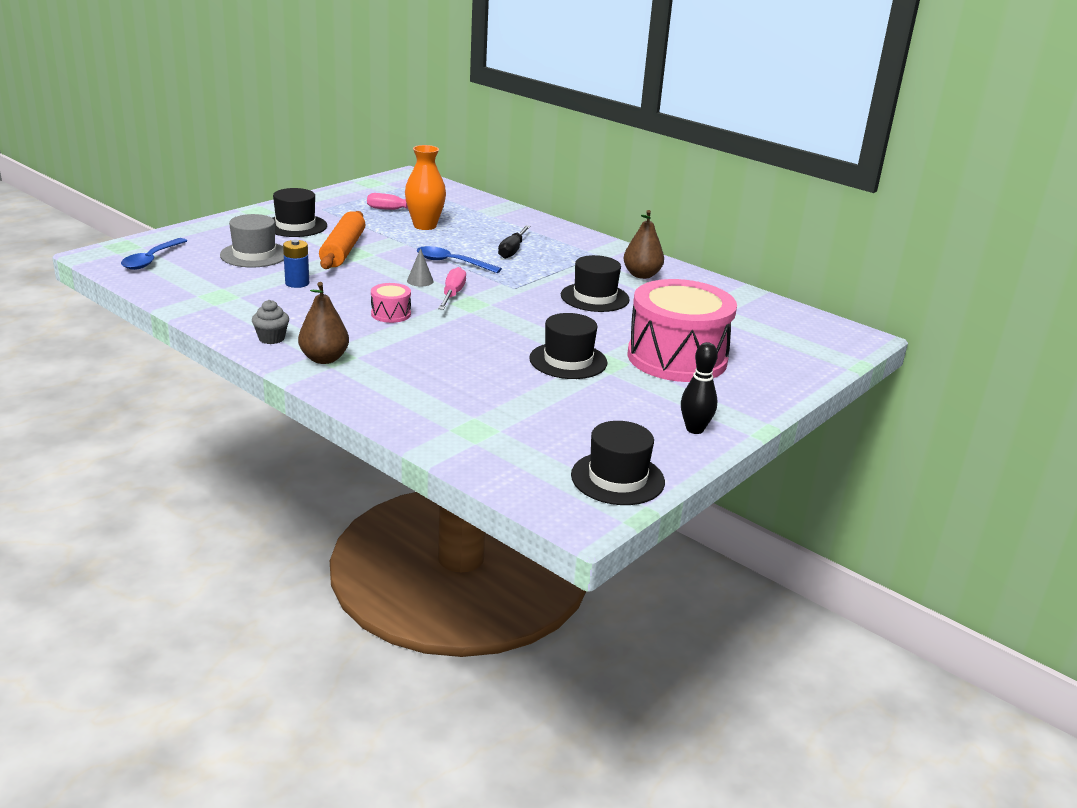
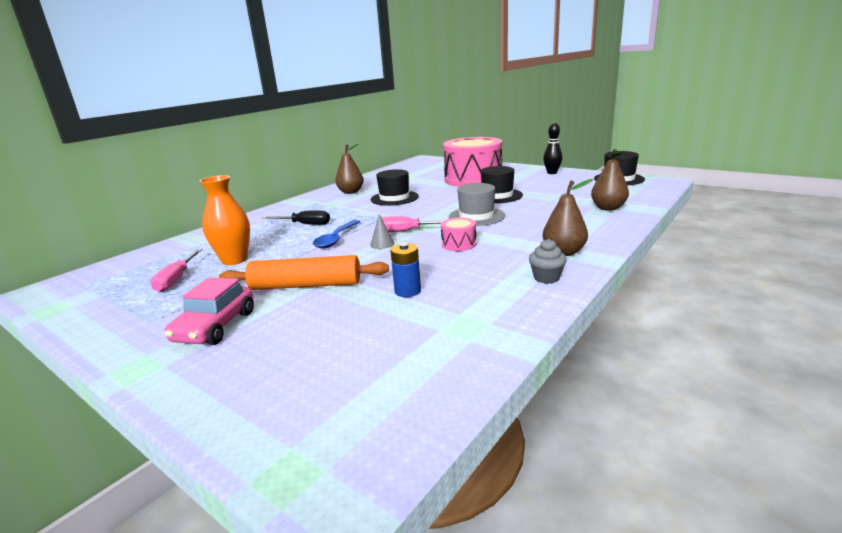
camera: 90 degrees left, 5 degrees down
blue spoon [121,238,187,270] -> none
grey hat [220,214,284,267] -> grey hat moved to [449,183,505,226]
black hat [273,188,327,237] -> pink car [165,278,254,345]
none -> brown pear [591,149,629,210]

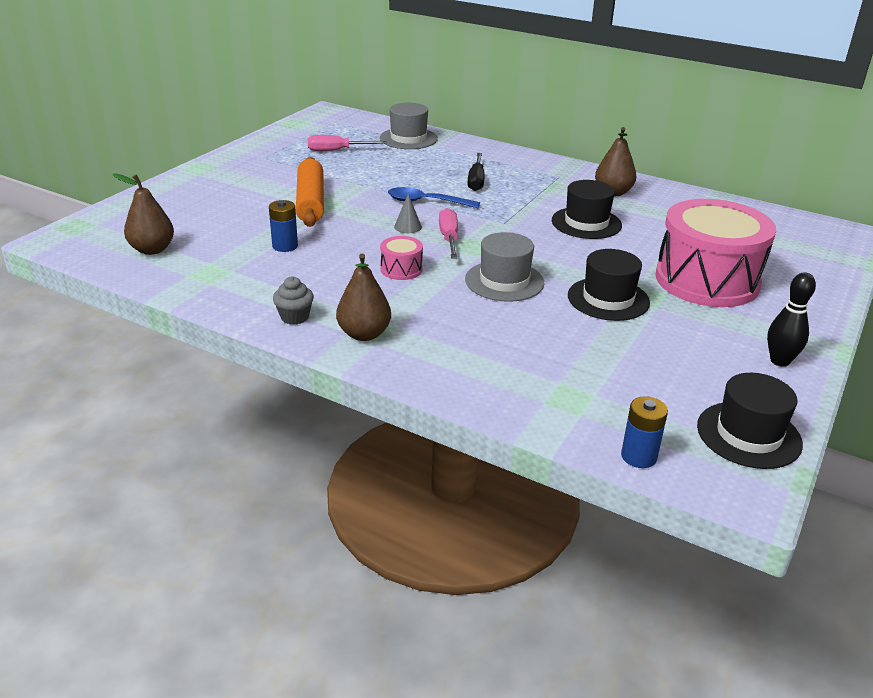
camera: 80 degrees right, 10 degrees up
pink car [165,278,254,345] -> none
orange vase [200,175,250,265] -> none
brown pear [591,149,629,210] -> brown pear moved to [113,173,174,255]
none -> grey hat [380,103,438,149]
none -> blue battery [621,396,668,468]

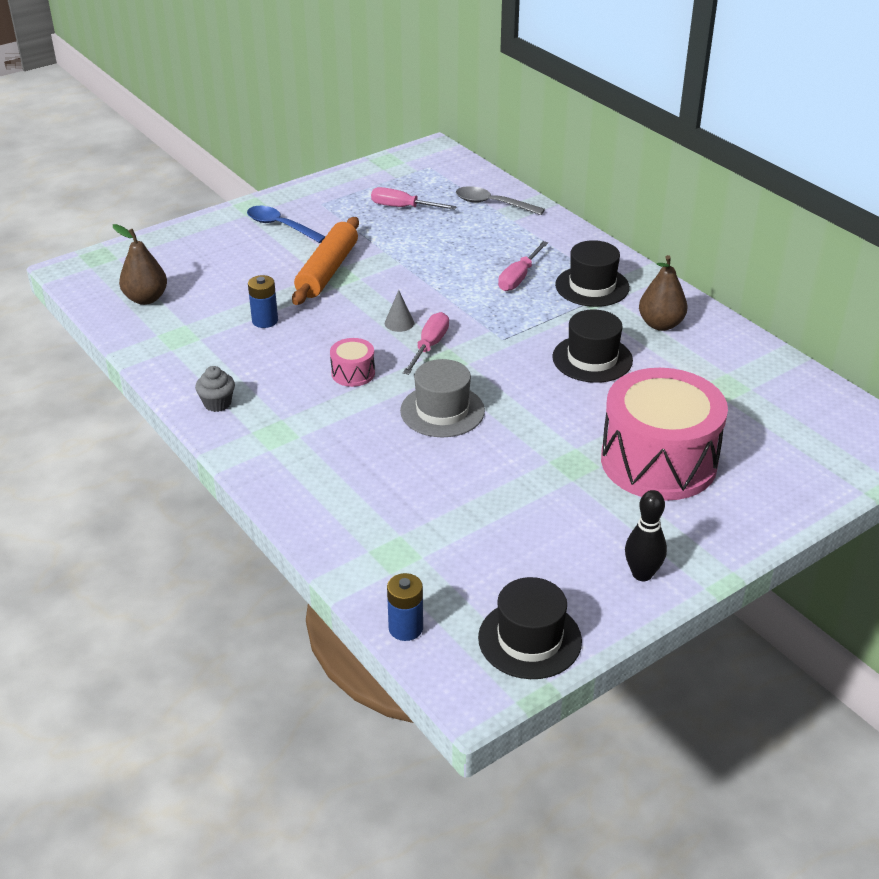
camera: 25 degrees right, 5 degrees up
brown pear [336,254,391,341] -> none
grey hat [380,103,438,149] -> grey spoon [456,186,545,215]
blue spoon [388,187,480,208] -> blue spoon moved to [247,206,326,243]
black screwdriver [468,153,485,191] -> pink screwdriver [498,241,548,291]
black hat [568,249,650,321] -> black hat moved to [555,240,630,307]

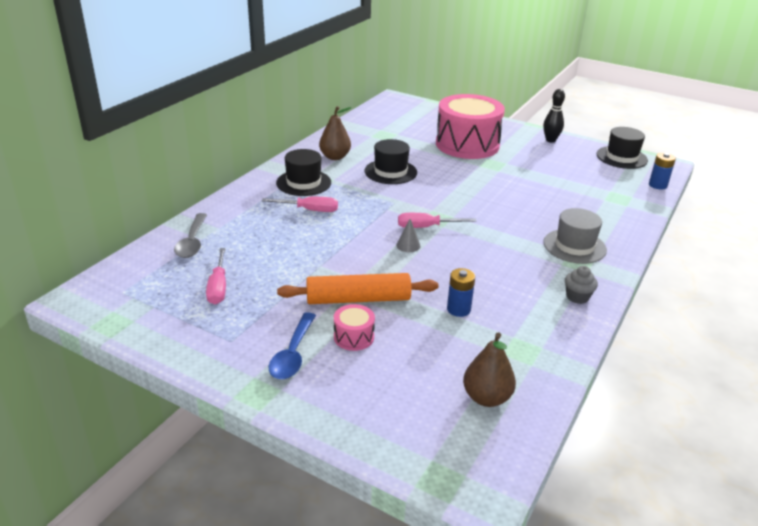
camera: 115 degrees left, 5 degrees down
pink drum [330,338,375,387] -> pink drum moved to [334,304,375,351]
grey hat [400,359,485,437] -> grey hat moved to [543,208,607,264]

